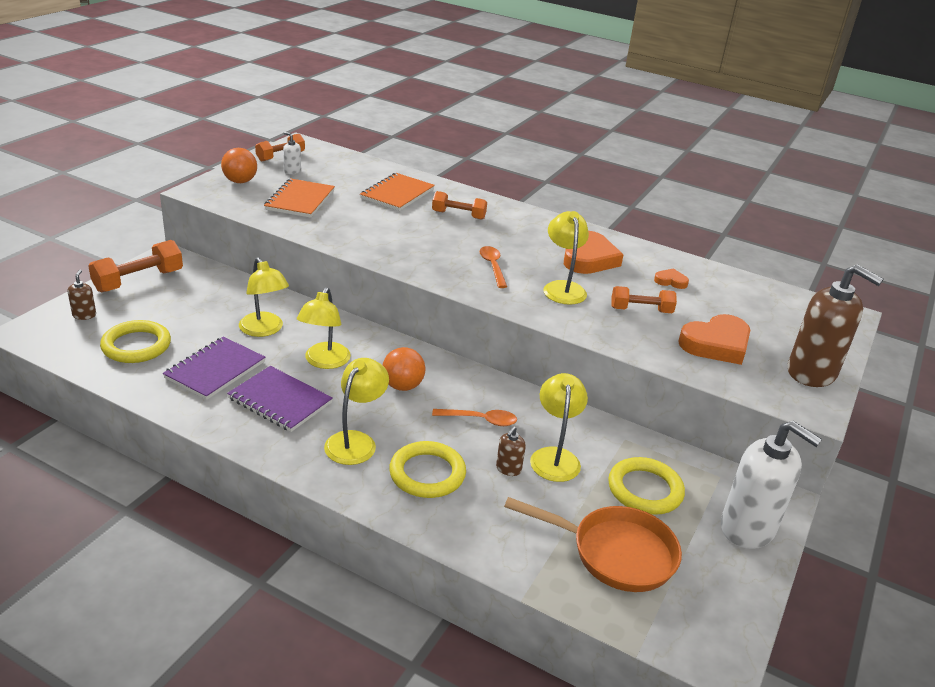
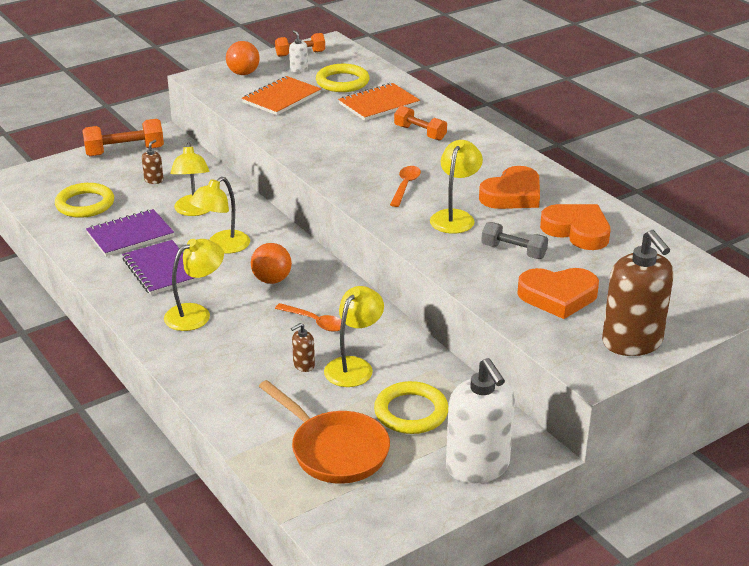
camera: 30 degrees right, 0 degrees up
brown soap dispenser [68,270,96,320] -> brown soap dispenser moved to [142,140,164,184]
yellow ring [389,441,466,498] -> yellow ring moved to [316,64,369,92]
orange dumbbell [611,286,677,313] -> grey dumbbell [481,222,548,259]
orange heart [654,268,689,289] -> orange heart [540,204,611,250], size x2.07

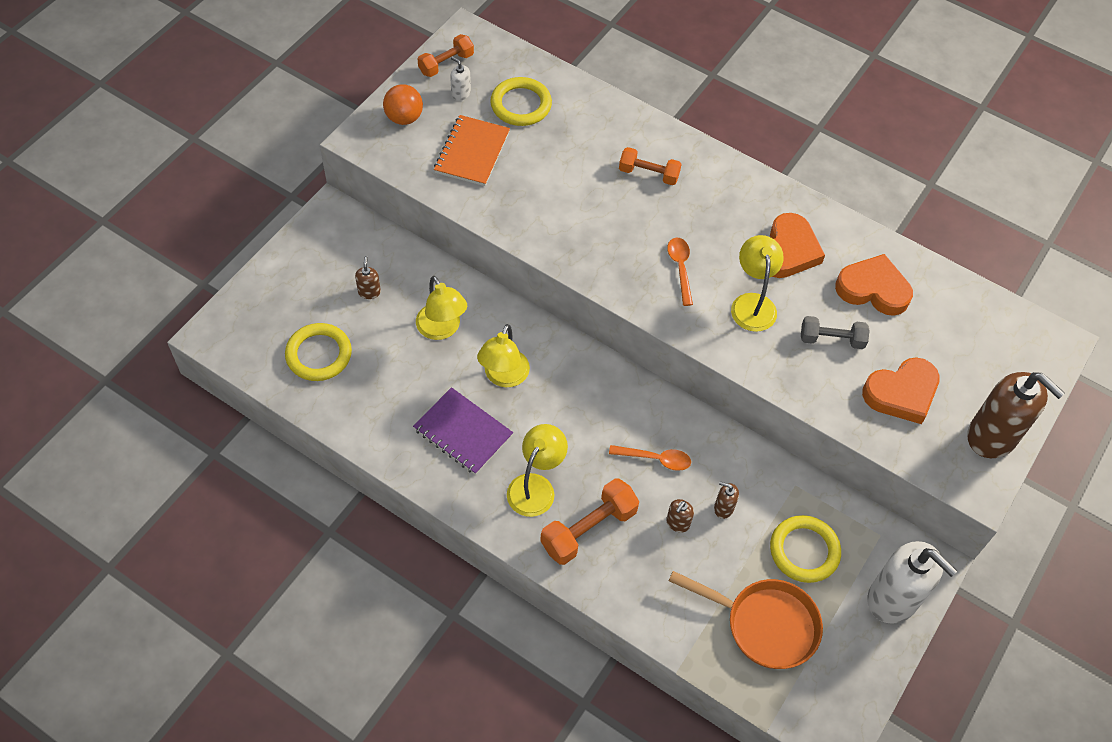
camera: 25 degrees left, 25 degrees up
orange dumbbell [83,119,164,156] -> orange dumbbell moved to [540,478,639,565]
purple notebook [86,209,174,257] -> none
orange ball [251,243,292,284] -> none
yellow lamp [324,286,384,387] -> brown soap dispenser [714,481,739,519]
orange notebook [338,83,420,121] -> none

